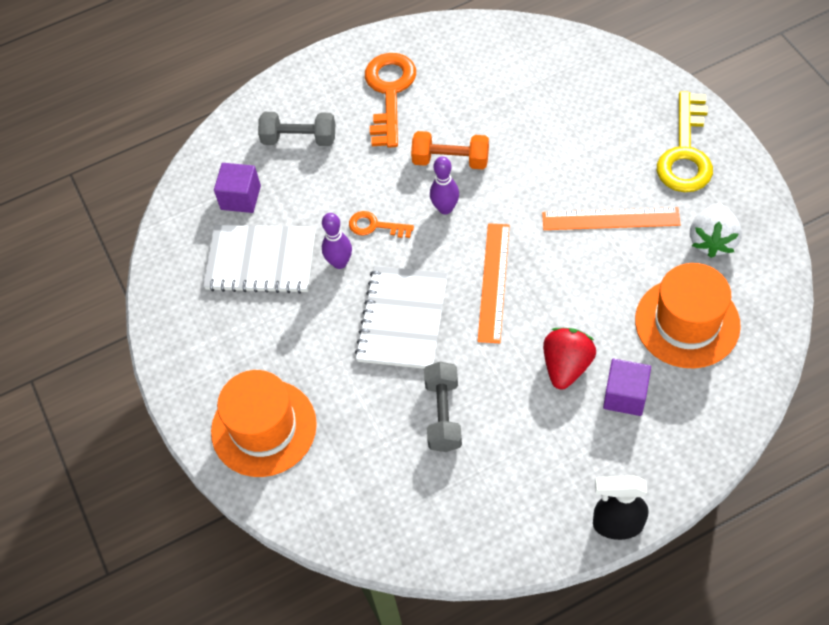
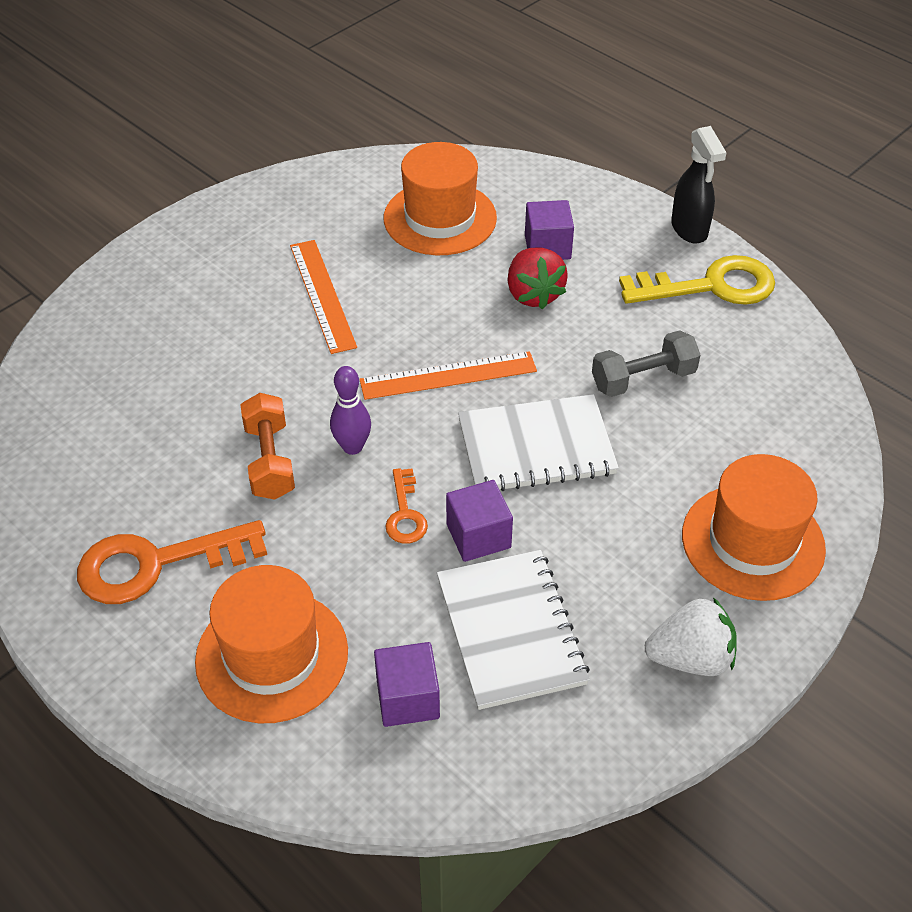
camera: 115 degrees left, 10 degrees down
grey dumbbell [258,112,335,146] -> orange hat [195,565,348,723]
purple bowling pin [322,213,352,269] -> purple cube [446,480,513,562]
red strawberry [543,328,596,389] -> red strawberry turned 105 degrees counterclockwise [508,248,568,310]
yellow key [657,91,713,192] -> yellow key moved to [619,255,775,305]
white strawberry [690,203,742,258] -> white strawberry moved to [645,597,737,676]

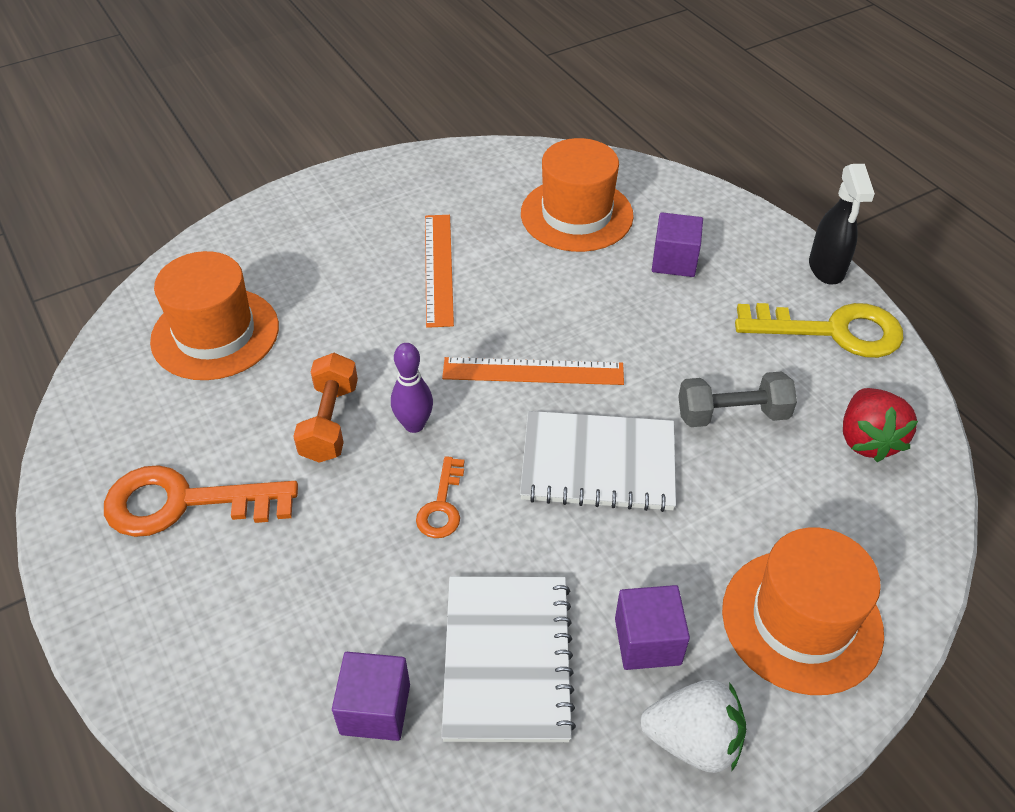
camera: 15 degrees right, 0 degrees up
orange hat [195,565,348,723] -> orange hat moved to [150,251,279,380]
purple cube [446,480,513,562] -> purple cube moved to [615,585,690,670]
red strawberry [508,248,568,310] -> red strawberry moved to [843,388,918,462]

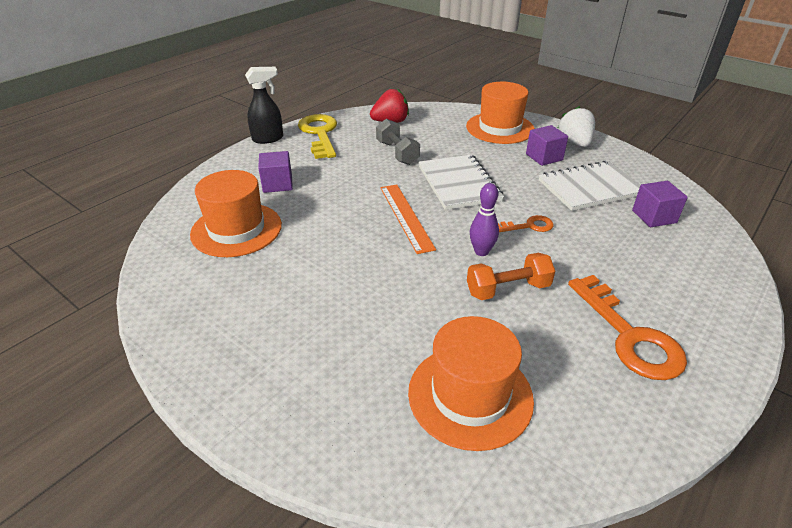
camera: 110 degrees left, 10 degrees down
orange ruler [425,215,454,328] -> none

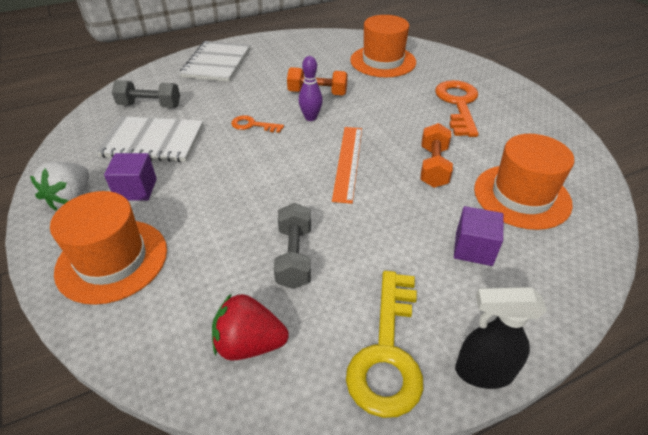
camera: 155 degrees left, 5 degrees up
white notebook [419,155,504,210] -> white notebook moved to [180,41,250,82]
orange key [568,275,687,380] -> orange key moved to [435,80,479,137]
purple cube [632,181,688,227] -> grey dumbbell [112,80,180,108]
none -> orange dumbbell [421,123,453,188]

